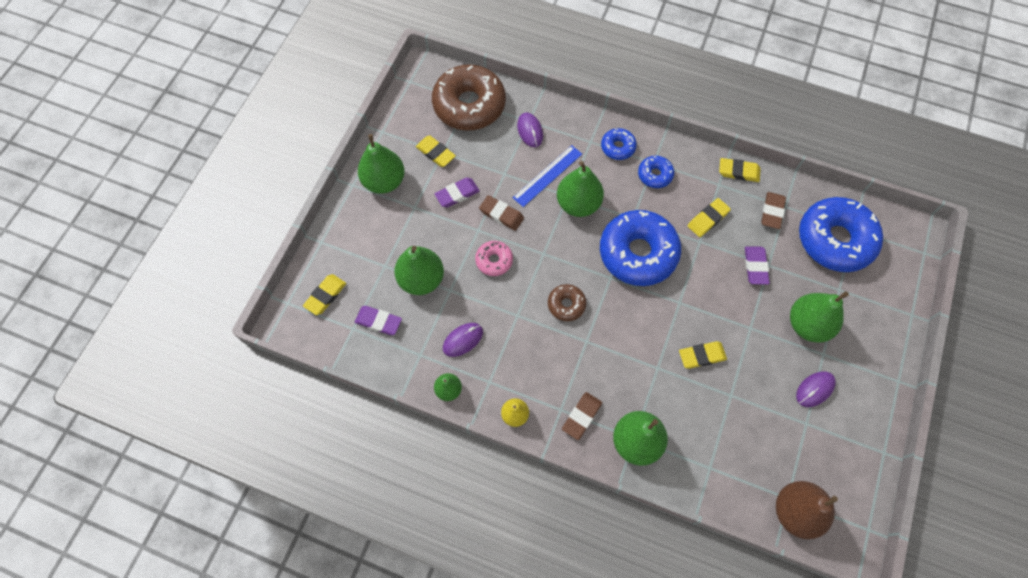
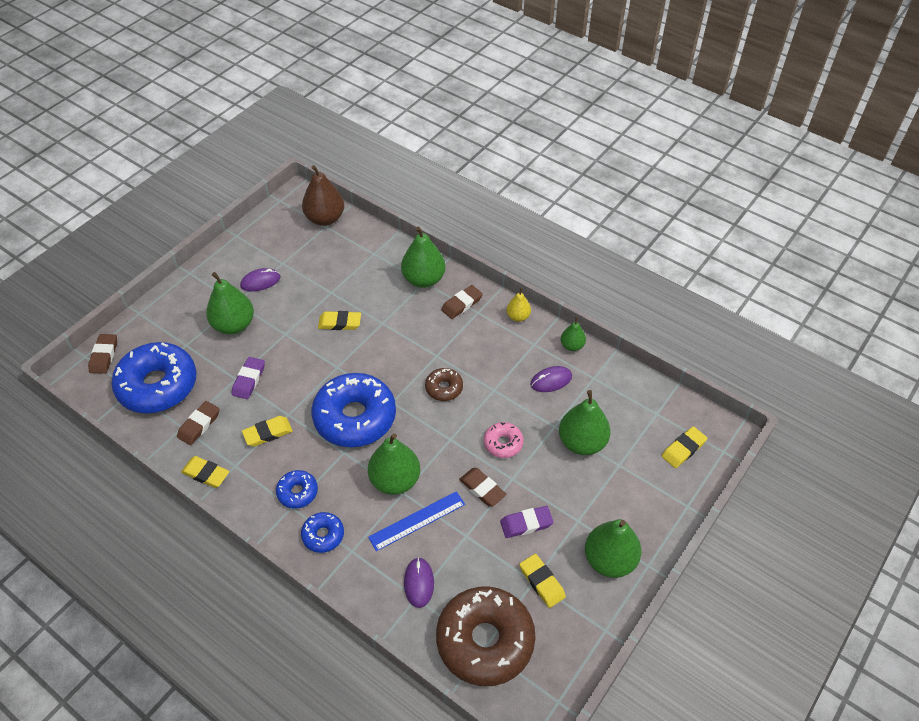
camera: 165 degrees left, 15 degrees down
purple eraser [355,306,402,335] -> none
none -> brown eraser [88,334,117,374]

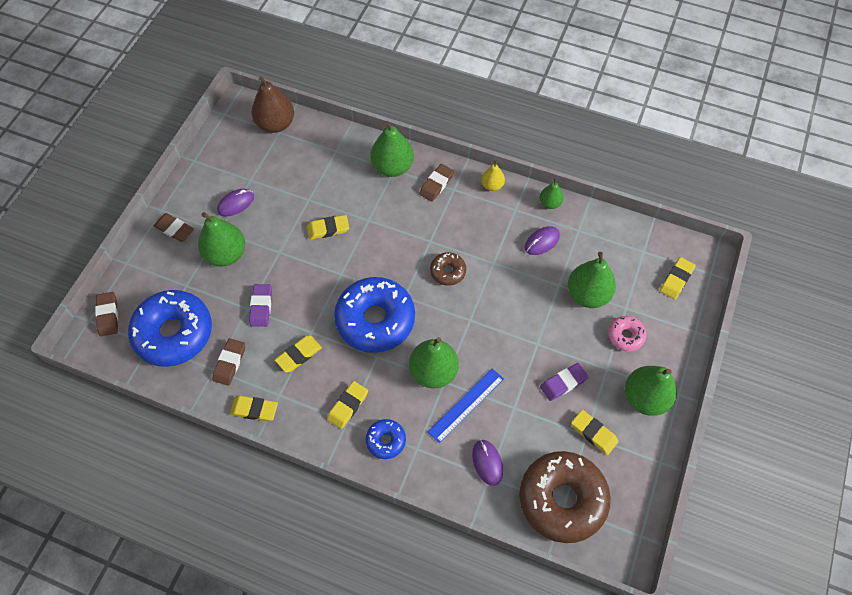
camera: 15 degrees left, 10 degrees up
blue donut [276,470,318,509] -> yellow eraser [327,381,368,429]
brown eraser [459,468,506,507] -> brown eraser moved to [154,213,194,242]
pink donut [484,422,524,458] -> pink donut moved to [608,316,647,352]

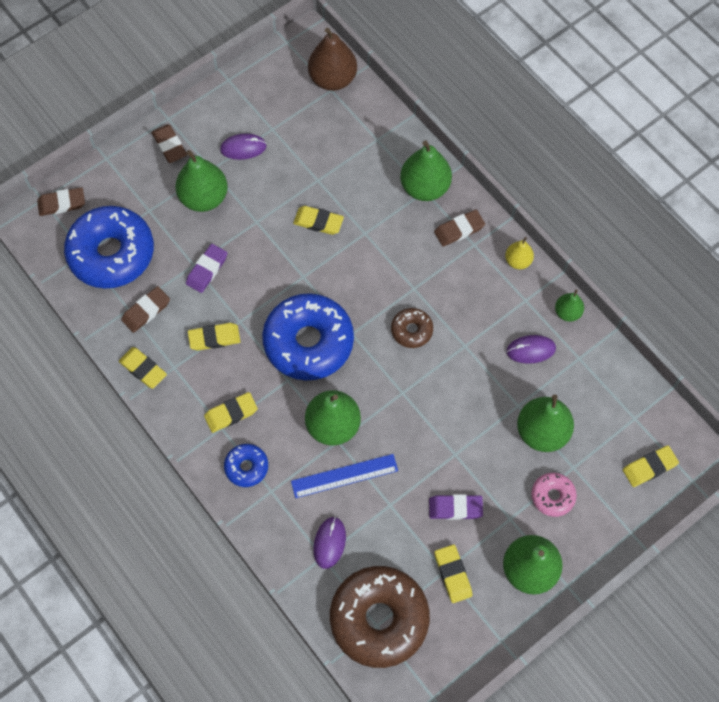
camera: 30 degrees right, 5 degrees up
brown eraser [95,292,118,336] -> brown eraser turned 60 degrees clockwise [37,187,85,216]

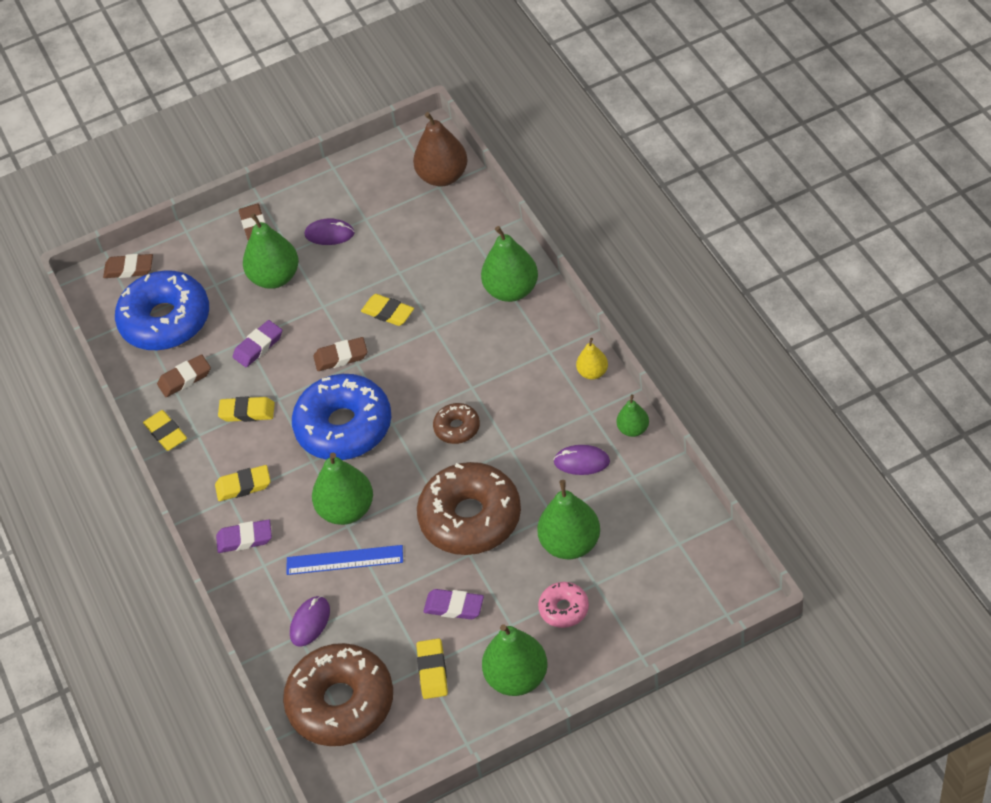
camera: 20 degrees right, 15 degrees down
blue donut [224,444,268,487] -> purple eraser [216,519,272,553]
brown eraser [434,210,485,247] -> brown eraser moved to [313,337,367,371]
yellow eraser [623,445,679,487] -> none
none -> brown donut [417,462,521,555]

